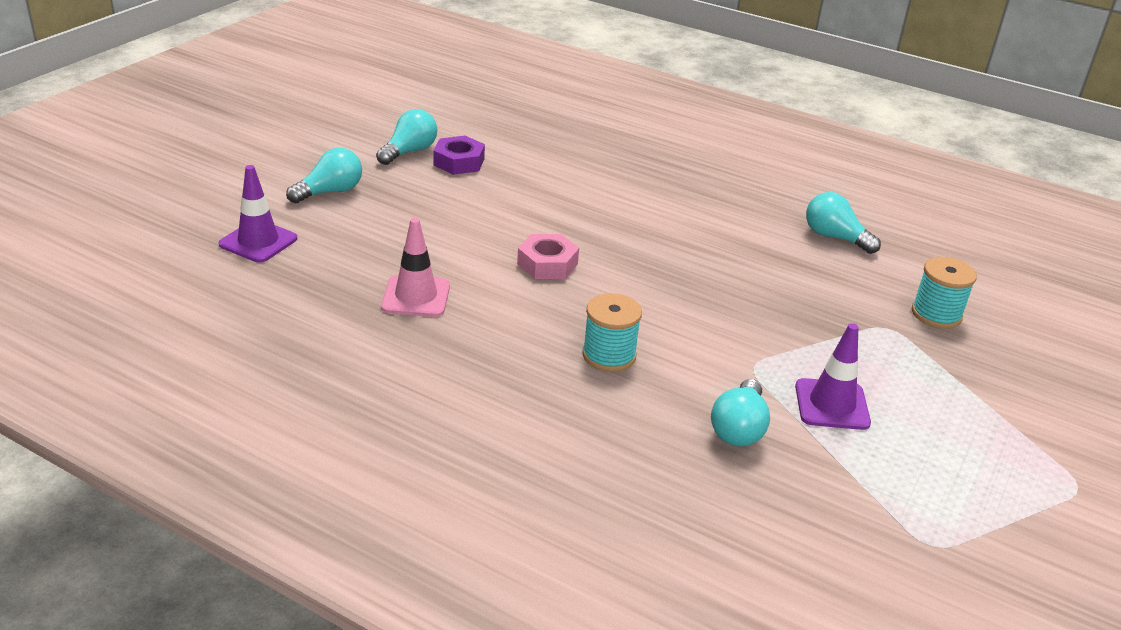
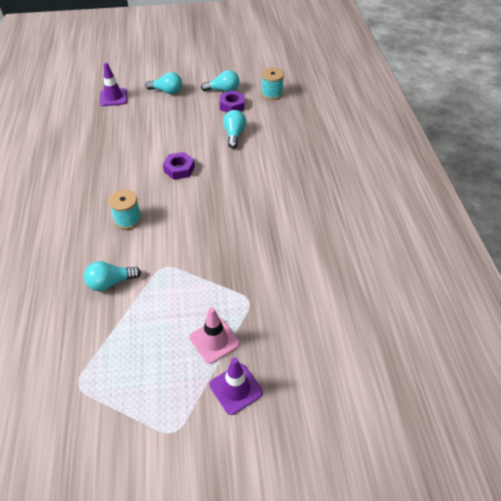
camera: 55 degrees right, 15 degrees up
pink traffic cone [381,218,450,317] -> pink traffic cone moved to [190,307,240,364]
pink nut [517,234,579,279] -> purple nut [163,152,195,180]
purple traffic cone [795,323,871,430] -> purple traffic cone moved to [209,358,263,415]
turquoise light bulb [806,192,881,254] -> turquoise light bulb moved to [223,110,246,148]
turquoise spool [912,257,977,329] -> turquoise spool moved to [261,67,284,100]

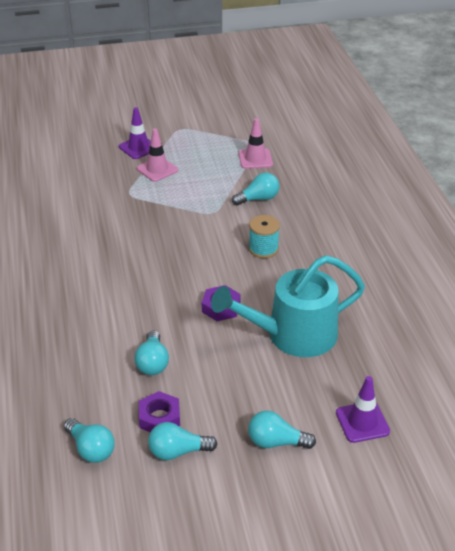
camera: 175 degrees right, 10 degrees down
turquoise spool [261,67,284,100] -> turquoise light bulb [64,418,115,463]
none -> turquoise watering can [211,255,365,357]
none -> pink traffic cone [238,118,273,169]

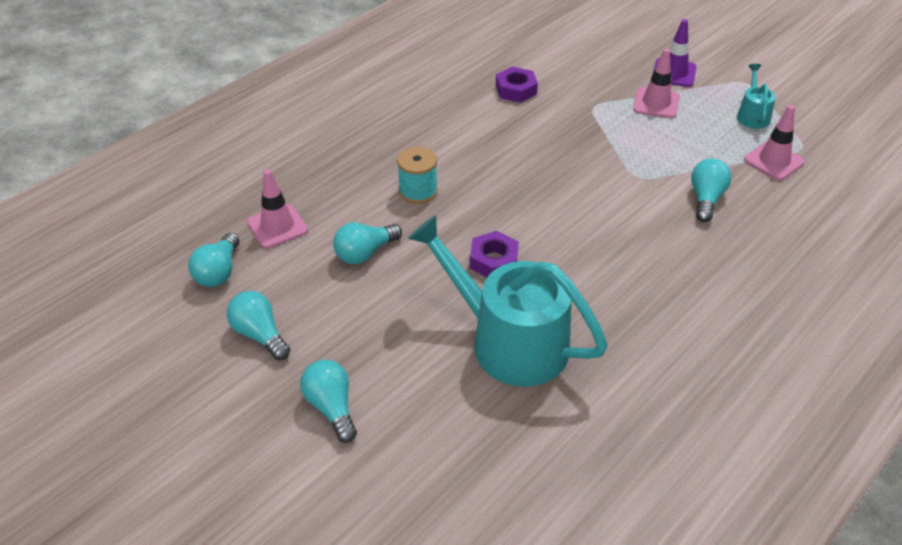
camera: 55 degrees right, 5 degrees up
purple nut [139,391,180,432] -> purple nut moved to [496,67,538,103]
turquoise light bulb [232,173,279,206] -> turquoise light bulb turned 105 degrees counterclockwise [691,158,731,222]
turquoise spool [249,215,280,258] -> turquoise spool moved to [397,147,438,204]
purple traffic cone [336,376,390,443] -> none
none -> pink traffic cone [247,169,308,248]
none -> turquoise watering can [737,64,776,129]

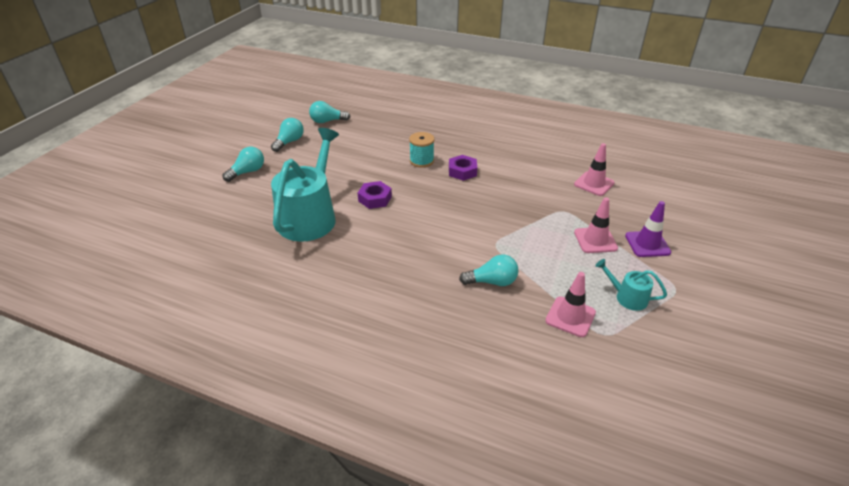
camera: 70 degrees right, 5 degrees down
pink traffic cone [247,169,308,248] -> pink traffic cone moved to [574,143,615,196]
turquoise light bulb [333,223,402,264] -> none
purple nut [496,67,538,103] -> purple nut moved to [449,155,477,181]
turquoise watering can [737,64,776,129] -> turquoise watering can turned 135 degrees counterclockwise [595,259,667,311]

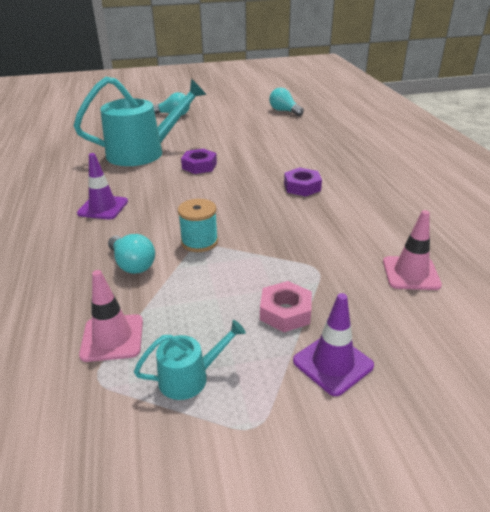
camera: 55 degrees right, 5 degrees down
turquoise light bulb [271,118,304,152] -> none
turquoise spool [409,132,434,168] -> turquoise spool moved to [178,199,218,252]
pink traffic cone [574,197,618,253] -> pink nut [260,281,312,332]
turquoise watering can [595,259,667,311] -> turquoise watering can turned 75 degrees clockwise [134,320,246,400]
none -> purple traffic cone [77,153,128,220]

